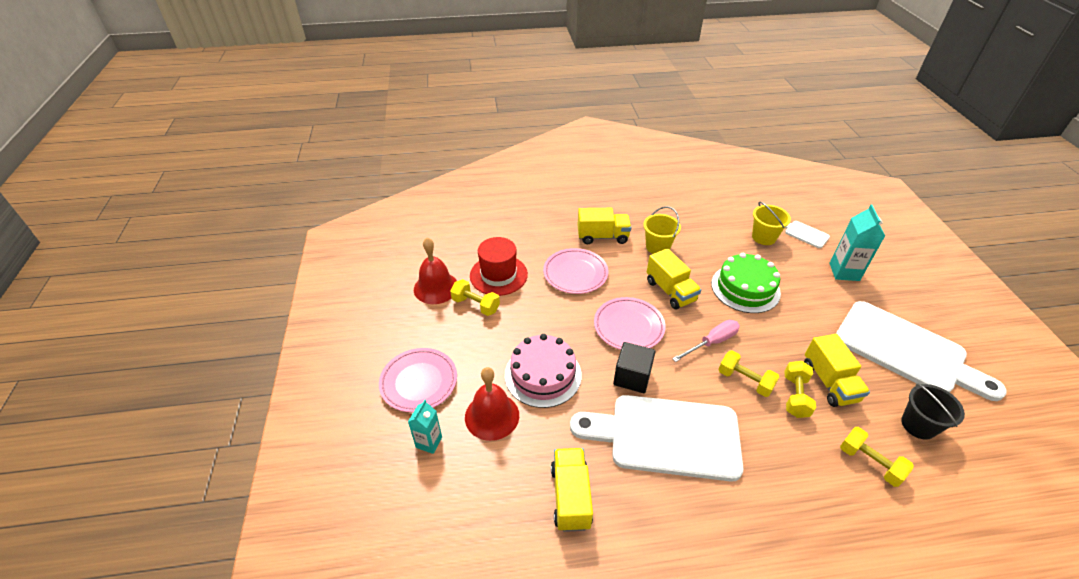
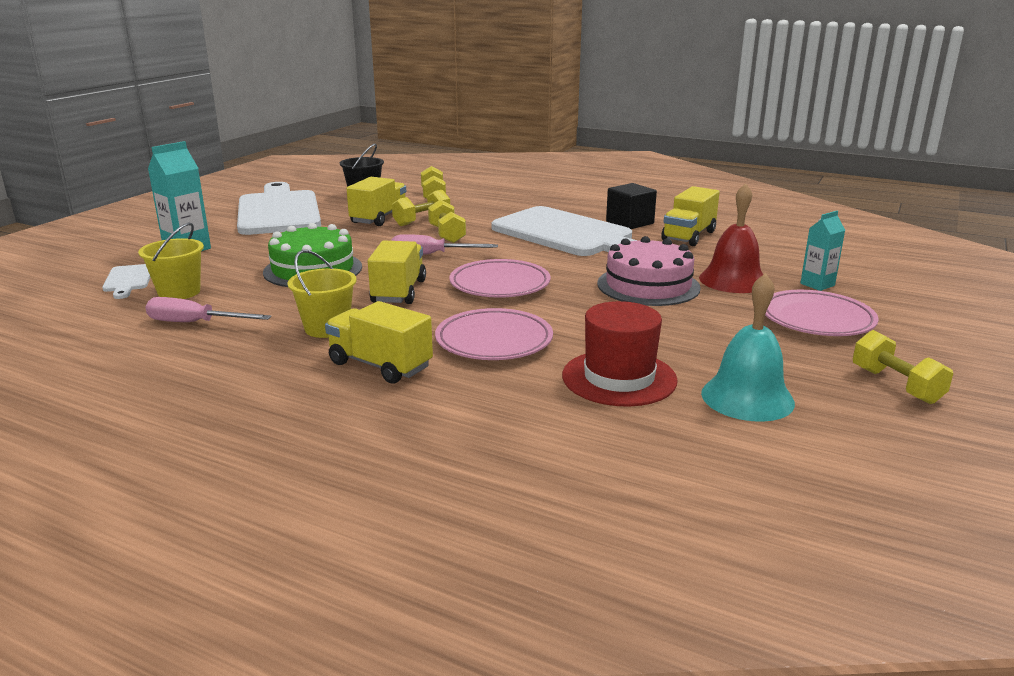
camera: 145 degrees left, 20 degrees down
red bell [414,238,457,304] -> turquoise bell [701,273,795,422]
yellow dumbbell [450,279,500,316] -> yellow dumbbell moved to [853,330,953,404]
black cube [613,342,656,393] -> black cube moved to [606,183,657,229]
none -> pink screwdriver [145,297,271,322]

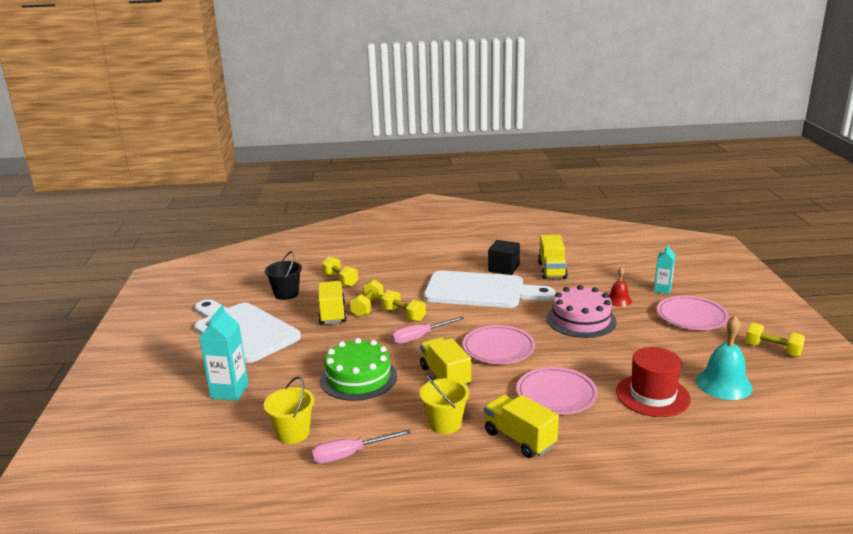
camera: 30 degrees left, 0 degrees up
white cutting board [102,264,150,299] -> none
yellow truck [325,301,433,384] -> yellow truck turned 45 degrees clockwise [484,395,559,458]
red bell [699,183,763,293] -> red bell [609,267,632,307], size x0.58

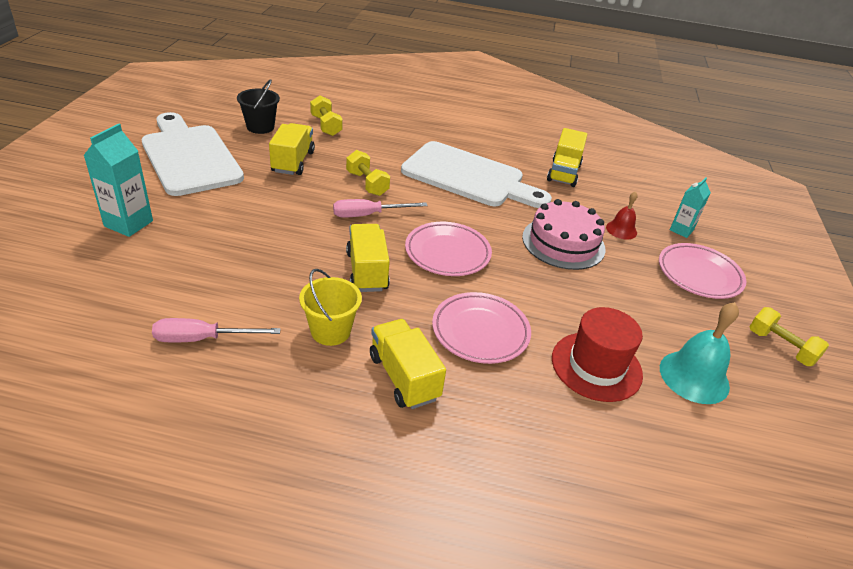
camera: 10 degrees right, 15 degrees up
yellow bucket [264,377,314,444] -> none
green cake [320,338,397,401] -> none
yellow dumbbell [350,279,384,317] -> none
black cube [488,240,520,275] -> none

